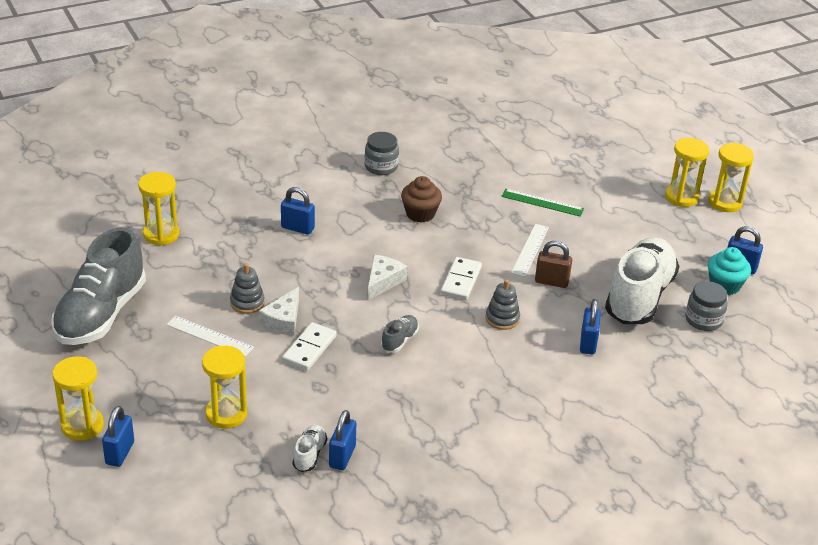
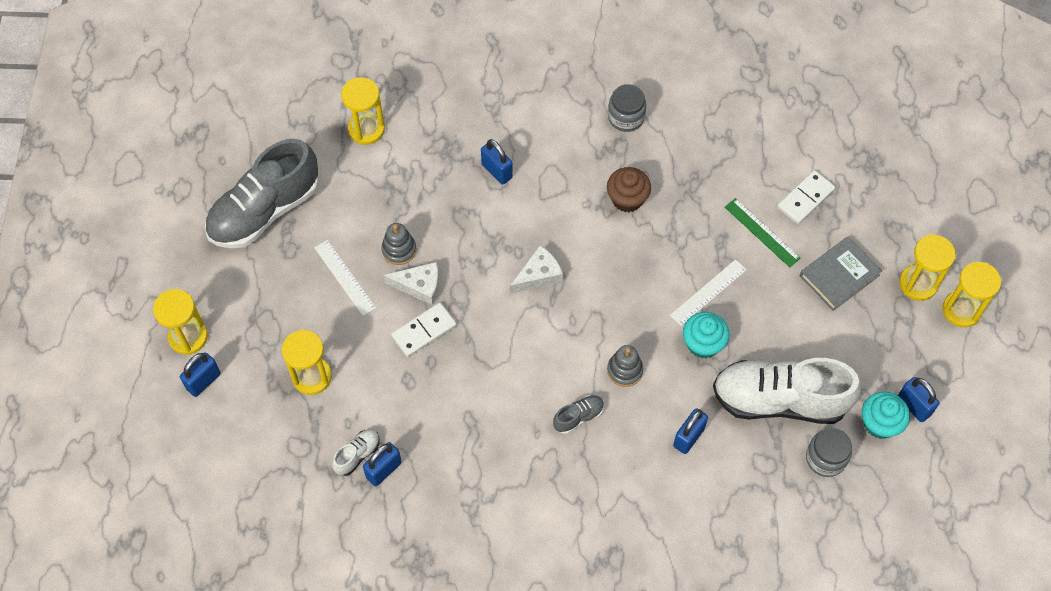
camera: 30 degrees right, 25 degrees up
white cheese [259,287,299,336] -> white cheese turned 135 degrees counterclockwise [383,262,439,305]
grey shoe [381,315,419,352] -> grey shoe moved to [553,395,604,434]
white domino [440,257,482,300] -> white domino moved to [777,170,836,224]
brown padlock [535,241,572,288] -> turquoise cupcake [683,312,730,358]
white shoe [605,237,679,324] -> white shoe turned 135 degrees counterclockwise [713,358,861,424]
none -> grey book [800,237,882,311]

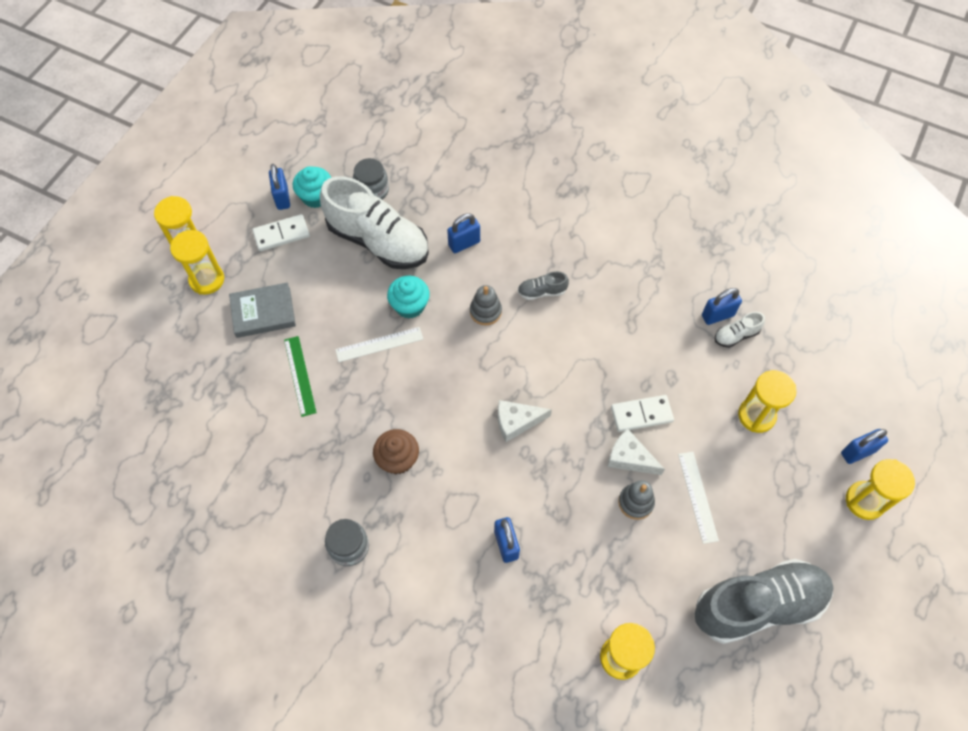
camera: 155 degrees left, 0 degrees up
white domino [777,170,836,224] -> white domino moved to [252,214,310,251]

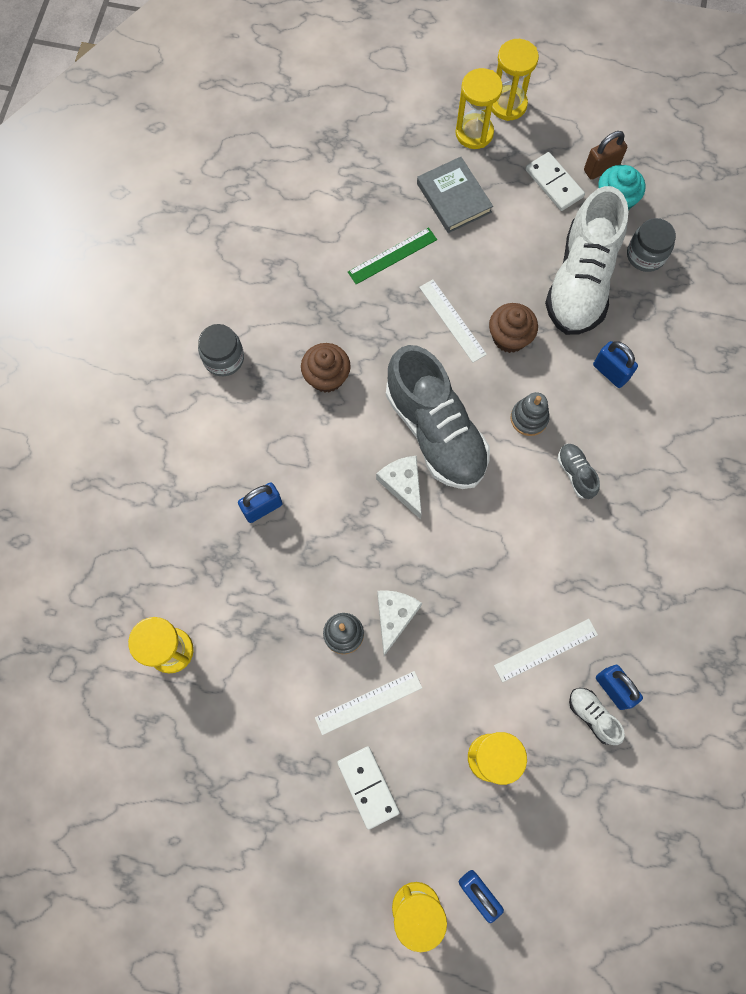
camera: 75 degrees right, 10 degrees up
blue padlock [269,164,290,210] -> brown padlock [584,131,627,180]
turquoise cupcake [387,276,430,319] -> brown cupcake [489,303,538,353]
white domino [611,395,674,432] -> white domino moved to [337,746,400,830]
grey shoe [694,559,833,644] -> grey shoe moved to [386,345,490,489]
none -> white ruler [494,619,598,682]

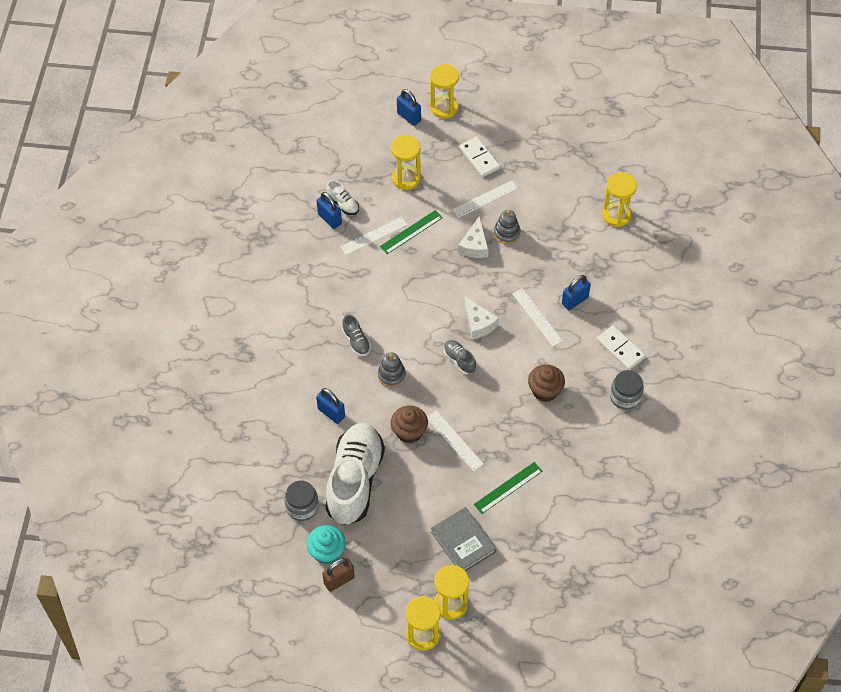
camera: 175 degrees right, 15 degrees down
grey shoe [386,345,490,489] -> grey shoe [444,340,476,374], size x0.41
white domino [526,152,585,211] -> white domino moved to [597,325,646,370]
none -> green ruler [380,210,443,254]
none -> white ruler [512,288,563,347]

